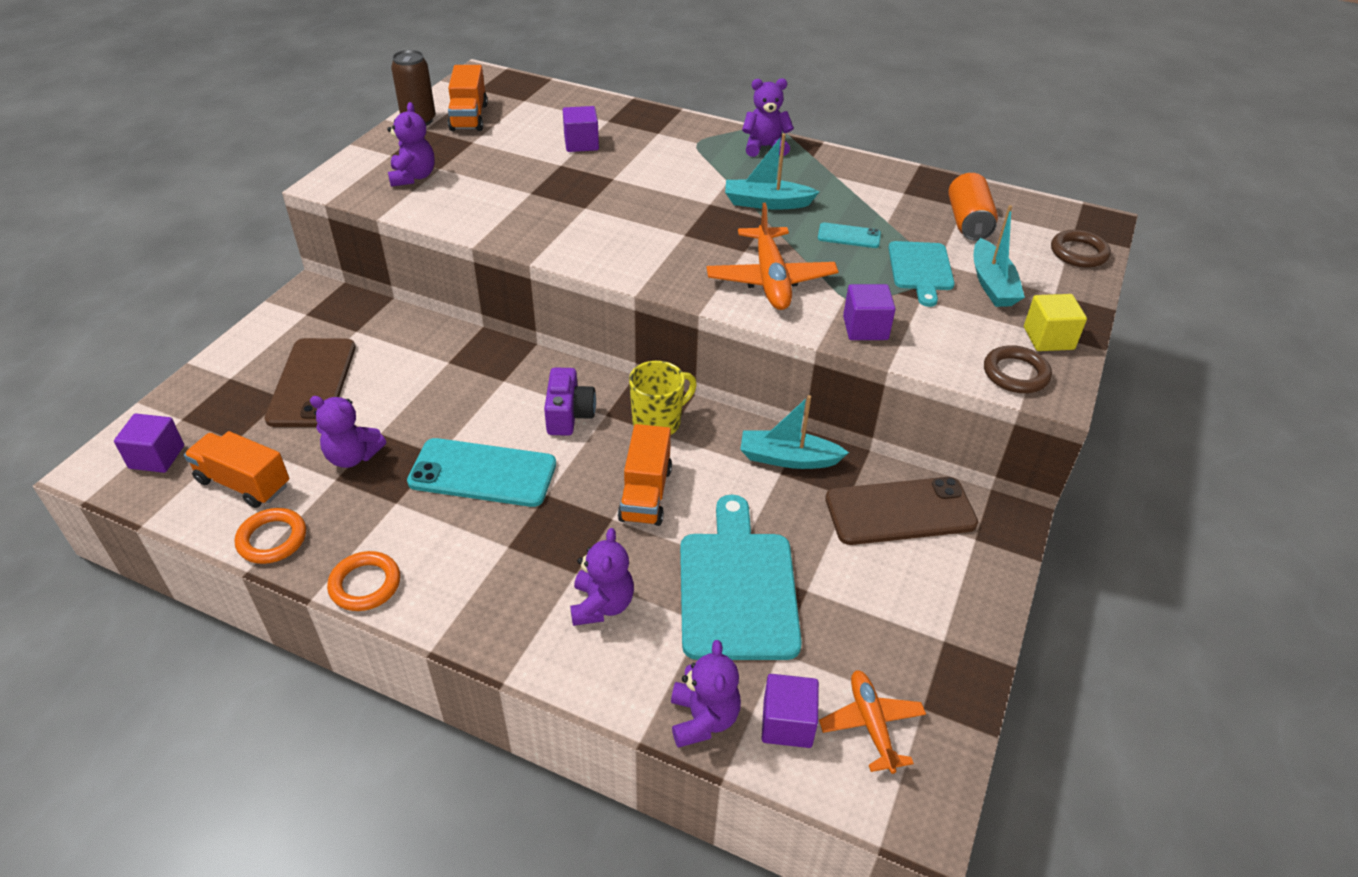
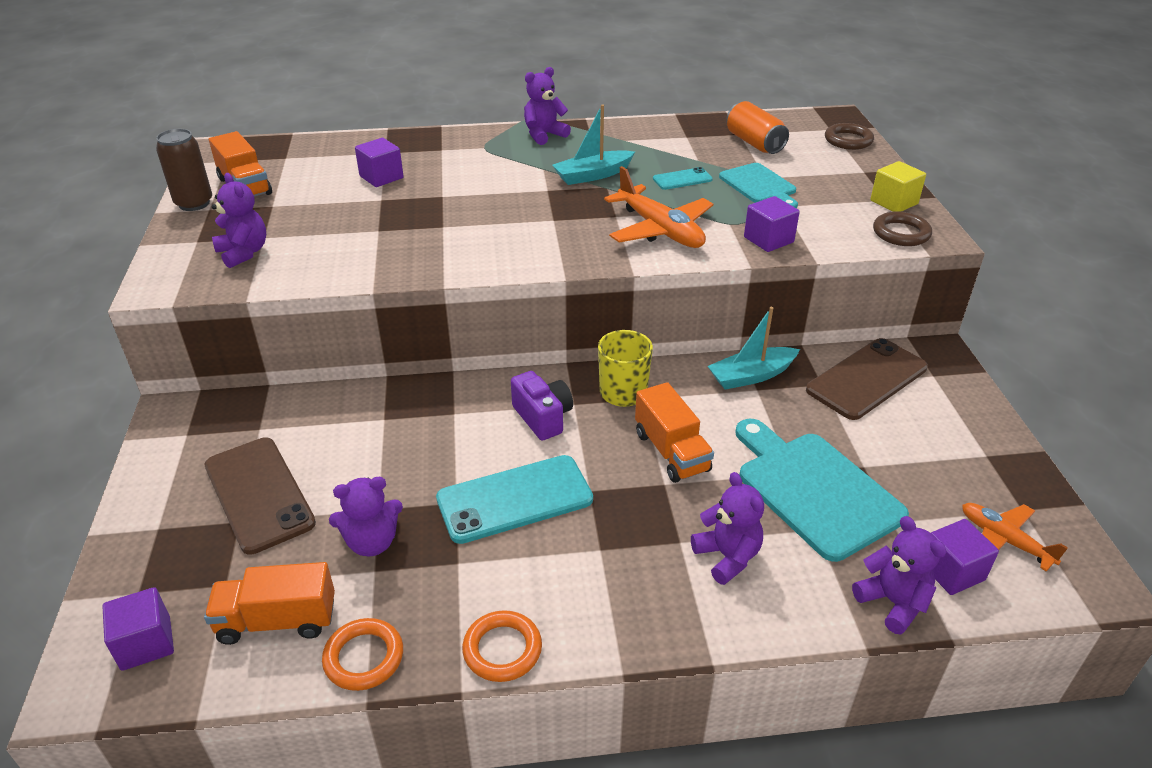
camera: 30 degrees left, 5 degrees down
turquoise boat [973,205,1025,307] -> none

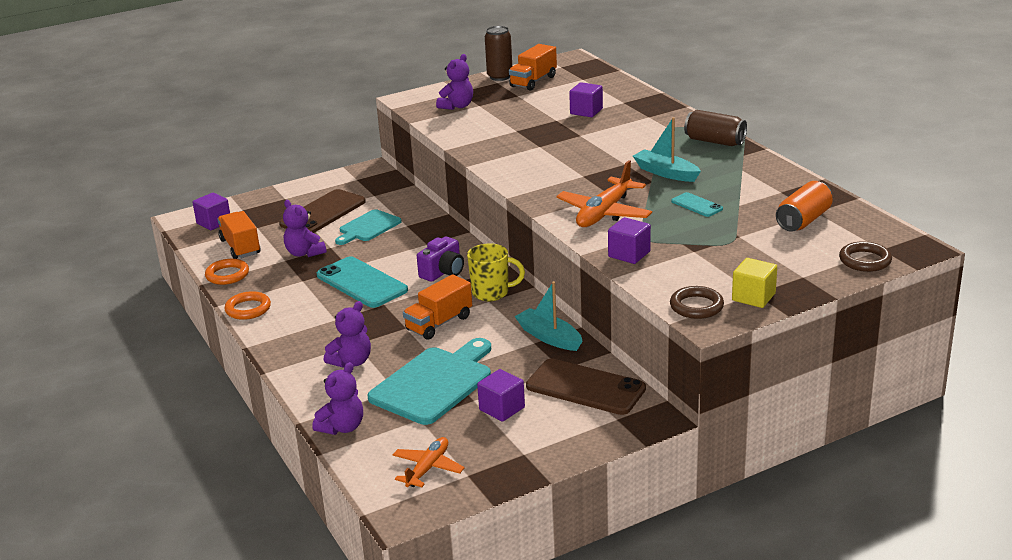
camera: 70 degrees right, 10 degrees down
purple teddy bear [524,67,571,145] -> brown can [684,110,747,146]
turquoise cutting board [719,163,798,208] -> turquoise cutting board moved to [335,209,402,245]
purple cube [931,519,999,595] -> purple cube moved to [477,369,525,422]

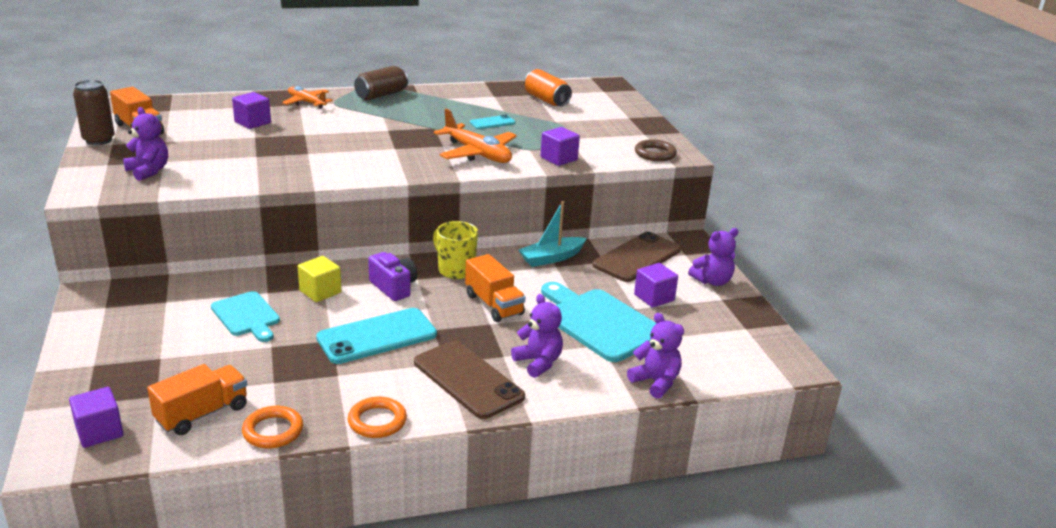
camera: 80 degrees left, 0 degrees up
orange truck [217,211,260,259] -> orange truck turned 150 degrees clockwise [147,364,247,435]
brown phone [279,189,366,233] -> brown phone moved to [414,341,525,419]
purple teddy bear [283,200,326,257] -> purple teddy bear moved to [688,228,738,286]
orange plane [393,437,465,487] -> orange plane moved to [282,86,333,109]
yellow mug [467,243,525,301] -> yellow mug turned 60 degrees counterclockwise [433,221,478,279]
turquoise boat [633,117,701,182] -> none
yellow cube [732,258,777,308] -> yellow cube moved to [298,256,341,302]
brown ring [839,241,892,272] -> none

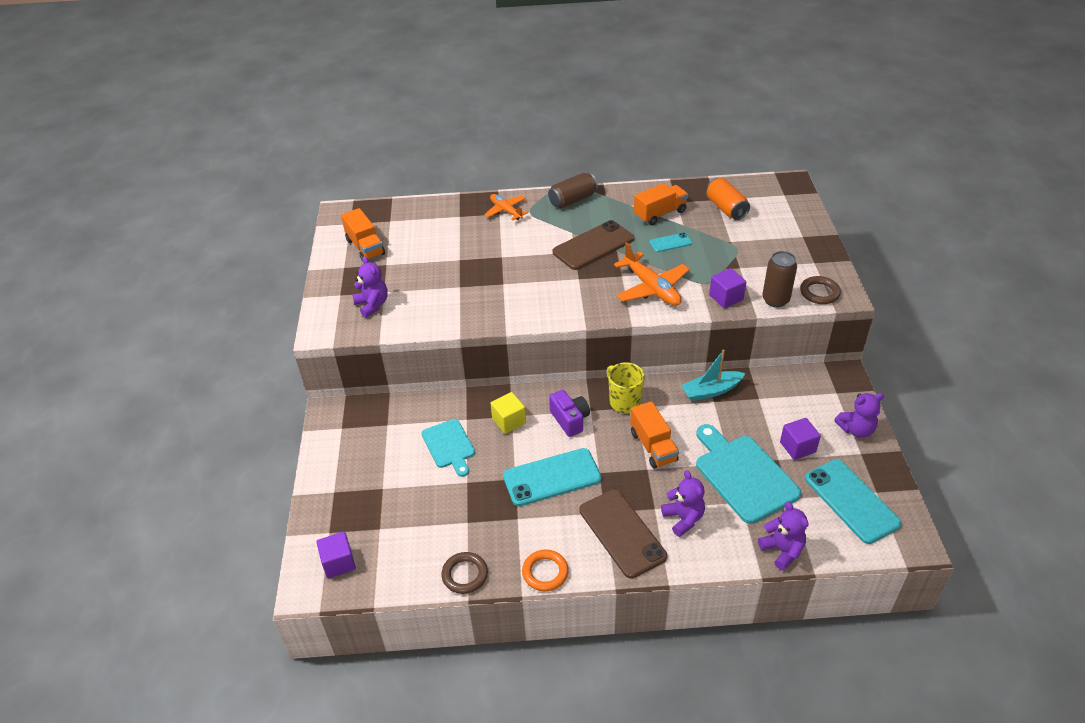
camera: 15 degrees right, 15 degrees up
brown can [73,80,115,145] -> brown can moved to [762,251,797,307]
orange truck [147,364,247,435] -> orange truck moved to [634,183,688,225]
purple cube [232,92,271,129] -> none
orange ring [242,406,303,449] -> brown ring [441,552,488,594]
brown phone [593,232,681,282] -> brown phone moved to [553,220,634,270]
none -> turquoise phone [805,459,902,544]

